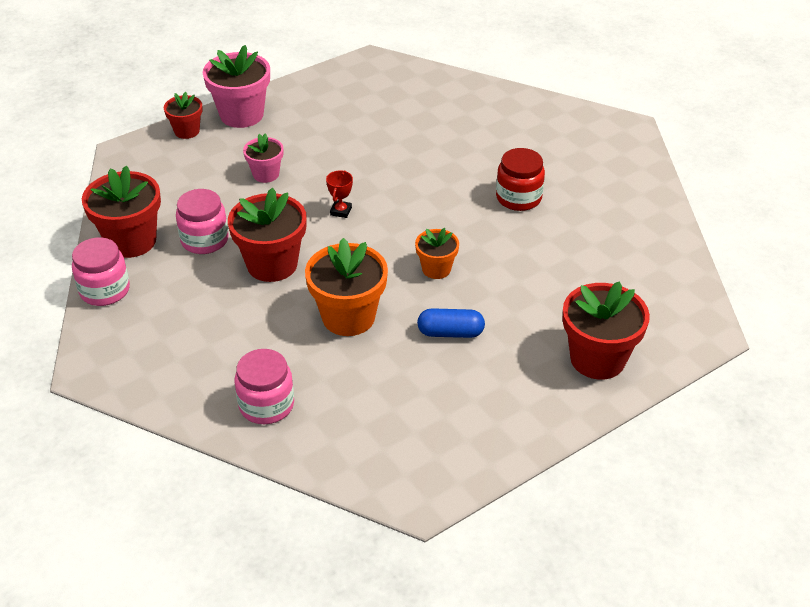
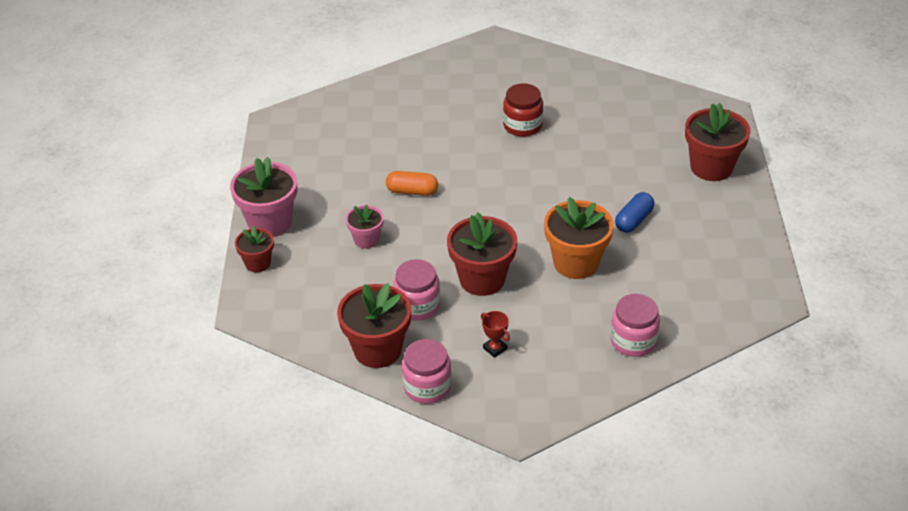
camera: 55 degrees left, 0 degrees up
red trophy [326,170,353,218] -> red trophy moved to [481,311,510,358]
orange flower pot [415,228,459,279] -> none
none -> orange capsule [386,171,438,196]

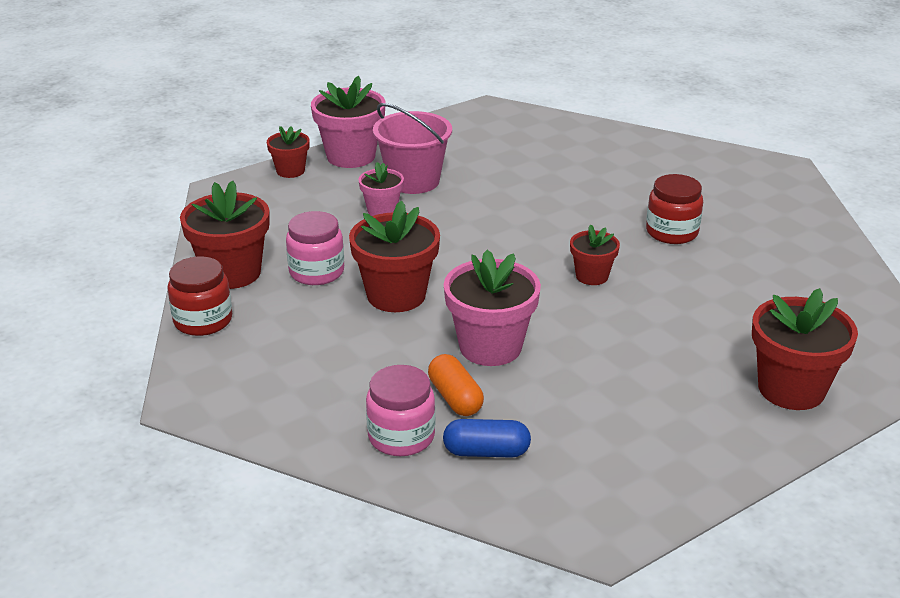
camera: 55 degrees right, 10 degrees down
orange capsule [386,171,438,196] -> orange capsule moved to [428,354,484,416]
pink jar [402,339,452,404] -> red jar [168,257,232,336]
red trophy [481,311,510,358] -> none
orange flower pot [544,197,614,279] -> pink flower pot [444,250,541,366]
blue capsule [615,192,654,233] -> blue capsule moved to [443,419,531,458]
none -> pink bucket [373,103,452,194]
none -> red flower pot [570,224,620,285]

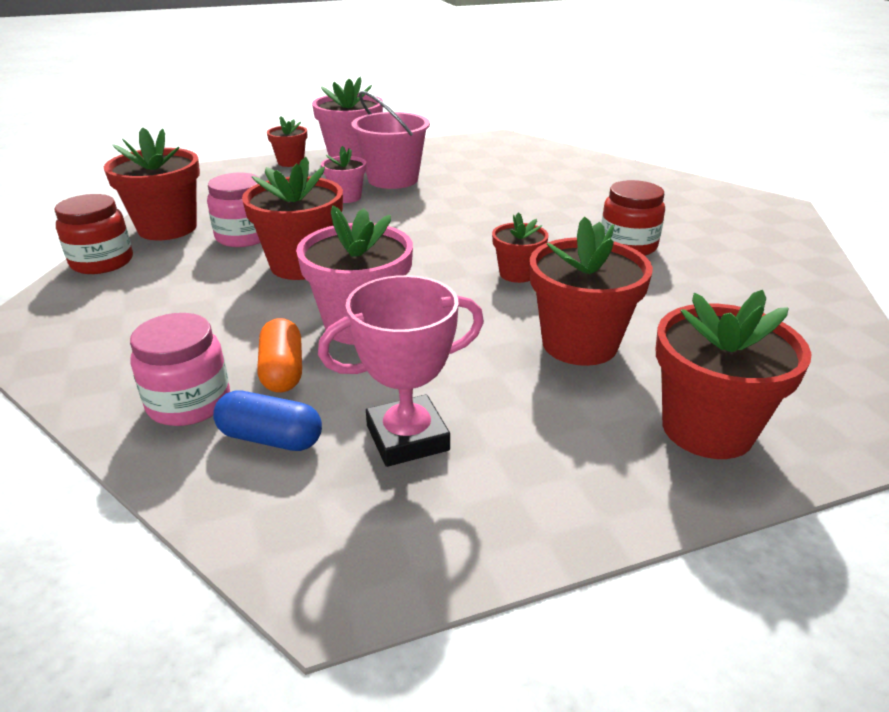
camera: 15 degrees right, 0 degrees up
none -> pink trophy [318,275,484,467]
none -> red flower pot [530,217,653,366]

